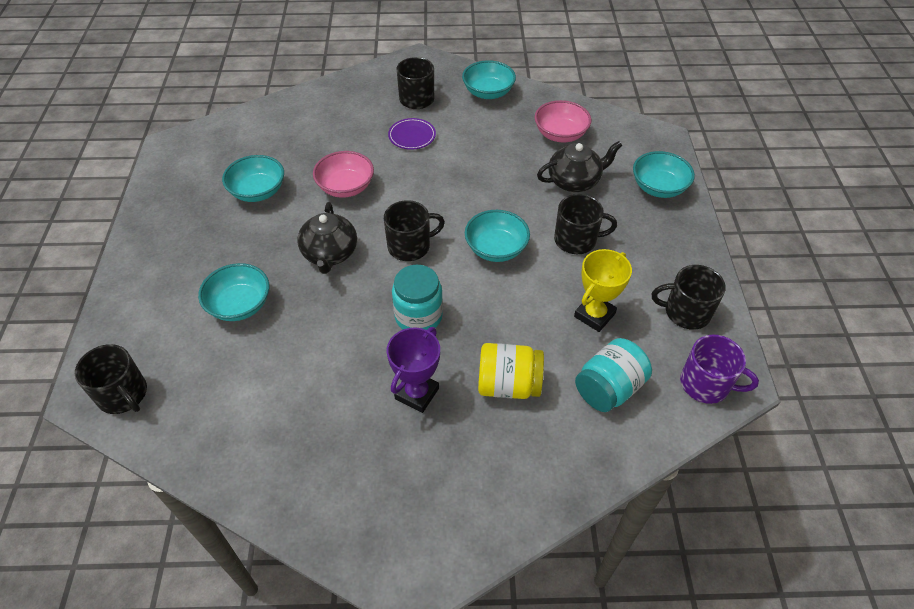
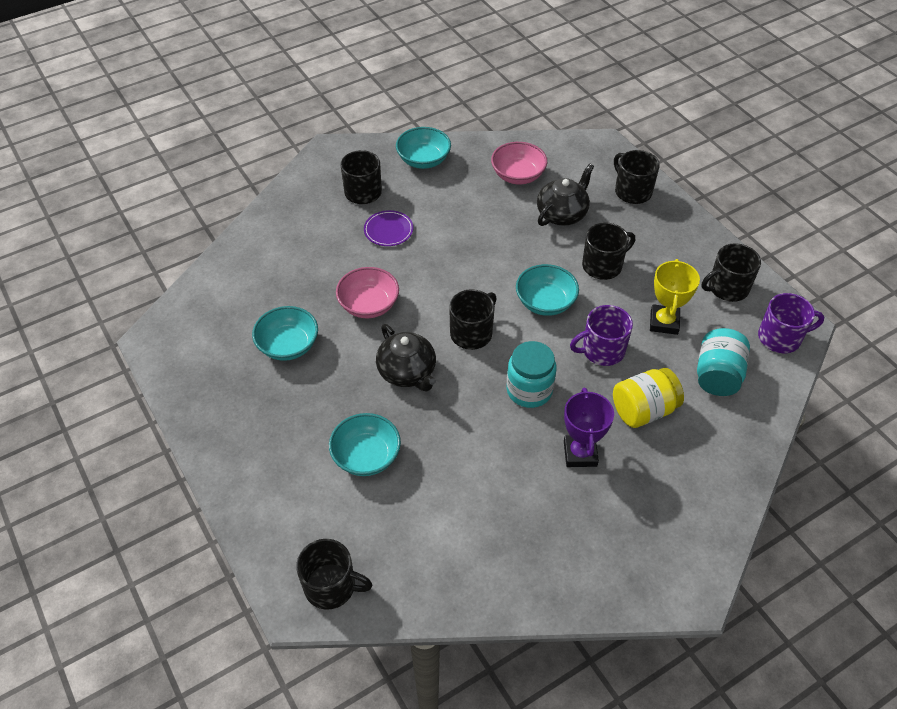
camera: 30 degrees left, 0 degrees up
turquoise bowl [633,151,695,198] -> black mug [614,150,660,204]
none -> purple mug [570,305,633,366]

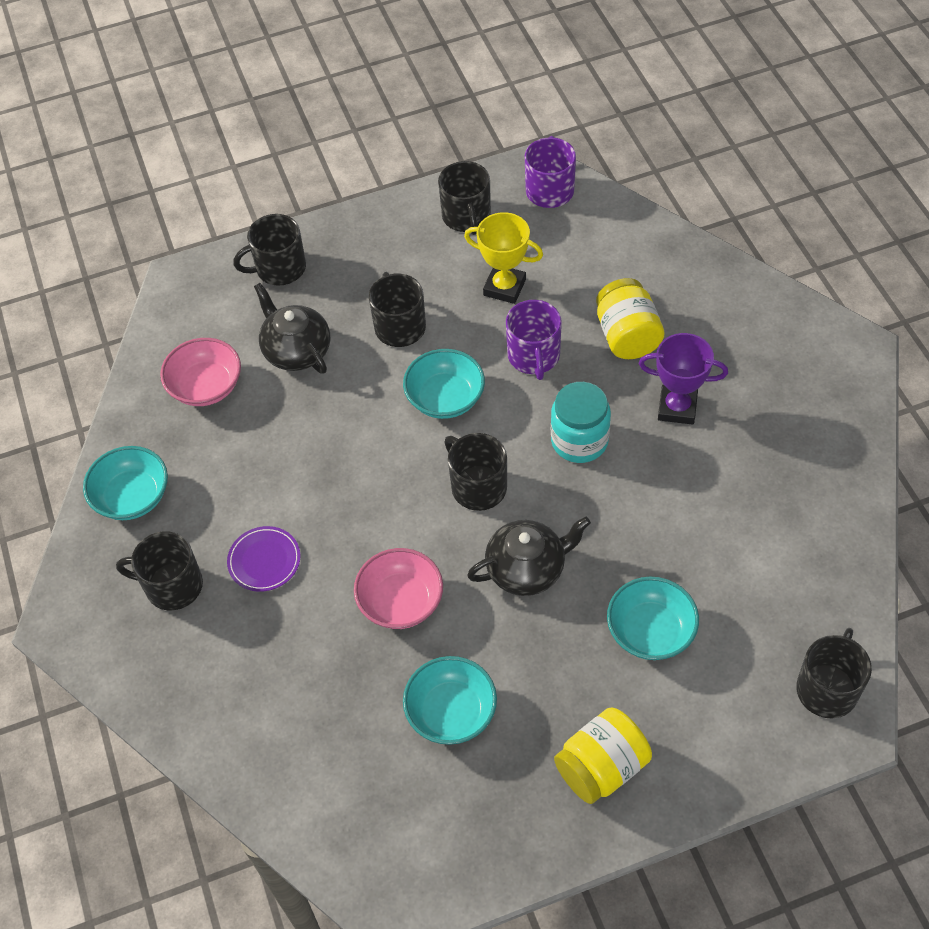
camera: 75 degrees left, 5 degrees up
turquoise jar [697,328,750,396] -> none
none -> yellow jar [554,707,652,804]

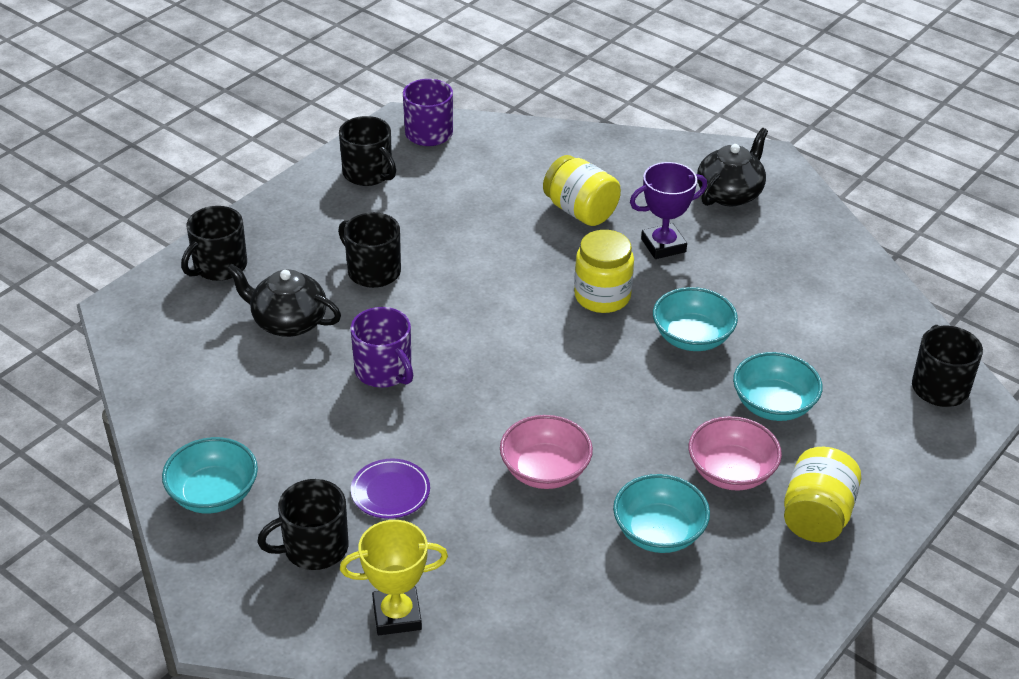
camera: 35 degrees left, 15 degrees down
pink bowl [160,338,241,406] -> pink bowl moved to [689,416,782,491]
turquoise bowl [403,349,485,419] -> turquoise bowl moved to [653,287,738,351]
black mug [444,433,507,511] -> none
yellow trophy [464,212,543,304] -> yellow trophy moved to [340,520,448,635]
black teapot [467,517,591,596] -> black teapot moved to [697,128,768,206]
purple mug [506,300,562,380] -> purple mug moved to [351,307,413,388]
turquoise jar [551,382,611,463] -> yellow jar [574,230,634,313]

